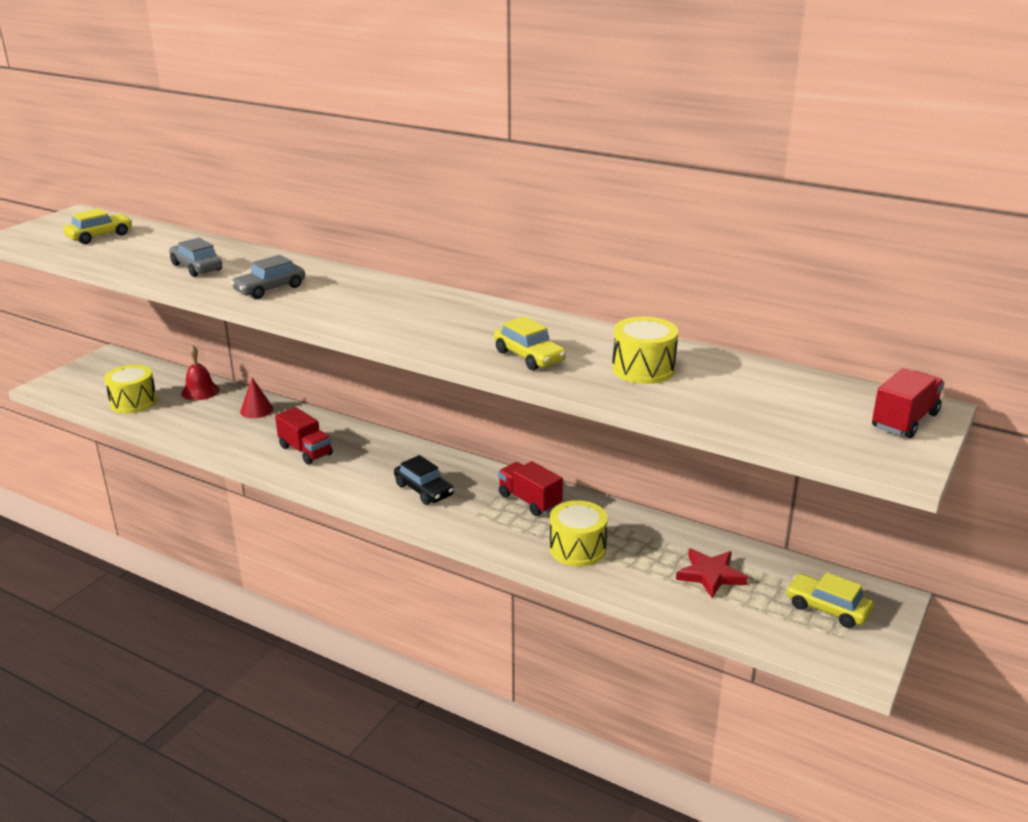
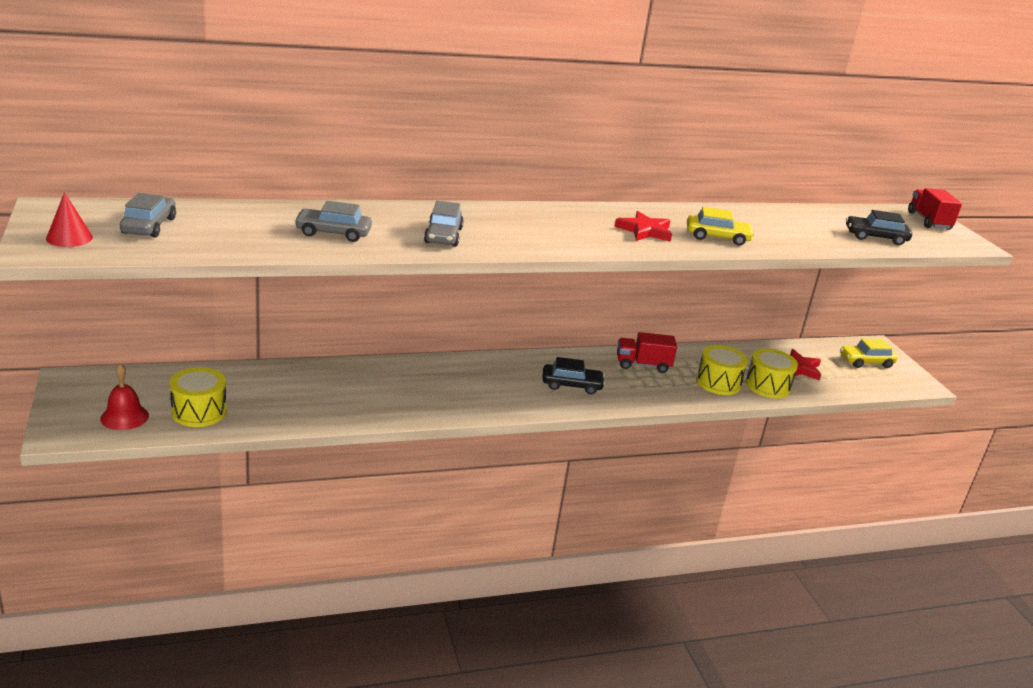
camera: 50 degrees left, 0 degrees up
yellow car [63,208,132,244] -> grey car [120,193,176,238]
red bell [181,345,219,400] -> red bell moved to [100,364,149,430]
red cone [240,378,273,418] -> red cone moved to [46,192,93,247]
red truck [275,407,333,464] -> none
yellow drum [612,317,678,384] -> yellow drum moved to [746,348,798,398]
none -> red star [614,211,672,242]
none -> black car [846,210,912,245]

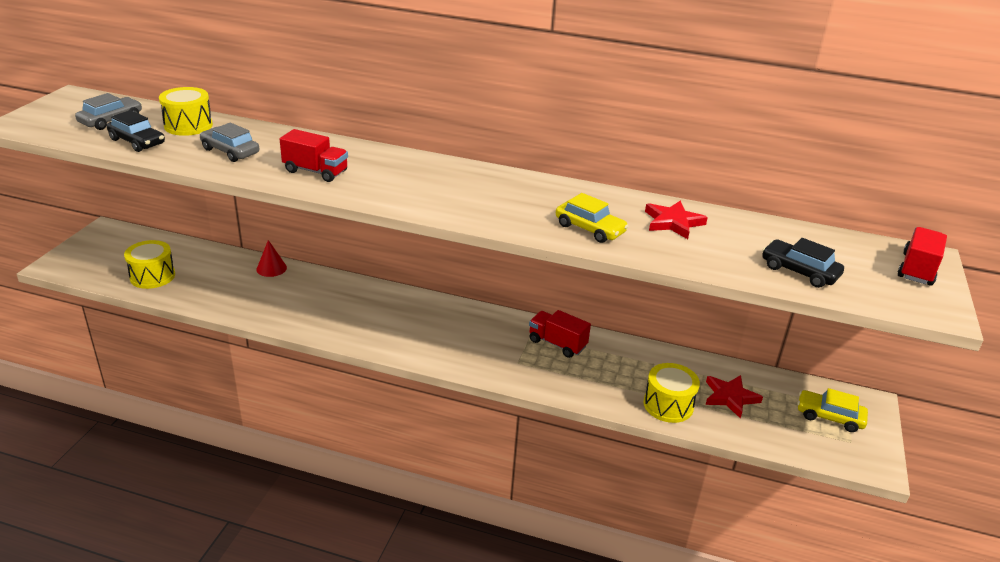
camera: 35 degrees right, 5 degrees up
red cone [46,192,93,247] -> red cone moved to [256,240,287,277]
red bell [100,364,149,430] -> none
grey car [424,201,464,247] -> red truck [279,129,348,182]
black car [543,357,605,394] -> black car moved to [107,110,165,152]
red star [614,211,672,242] -> red star moved to [645,200,708,239]
yellow drum [696,345,748,395] -> yellow drum moved to [159,87,213,136]

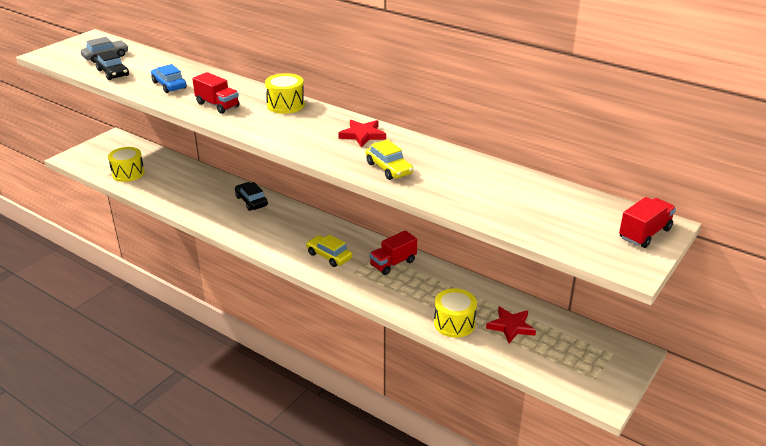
camera: 20 degrees right, 0 degrees up
yellow drum [159,87,213,136] -> yellow drum moved to [265,73,305,114]
grey car [200,123,259,162] -> blue car [151,64,187,93]
red cone [256,240,287,277] -> none
red truck [529,310,591,358] -> red truck turned 90 degrees counterclockwise [369,230,417,275]
red star [645,200,708,239] -> red star moved to [338,120,386,147]
black car [762,238,844,288] -> black car moved to [235,182,268,211]
yellow car [798,388,868,432] -> yellow car moved to [306,234,352,267]

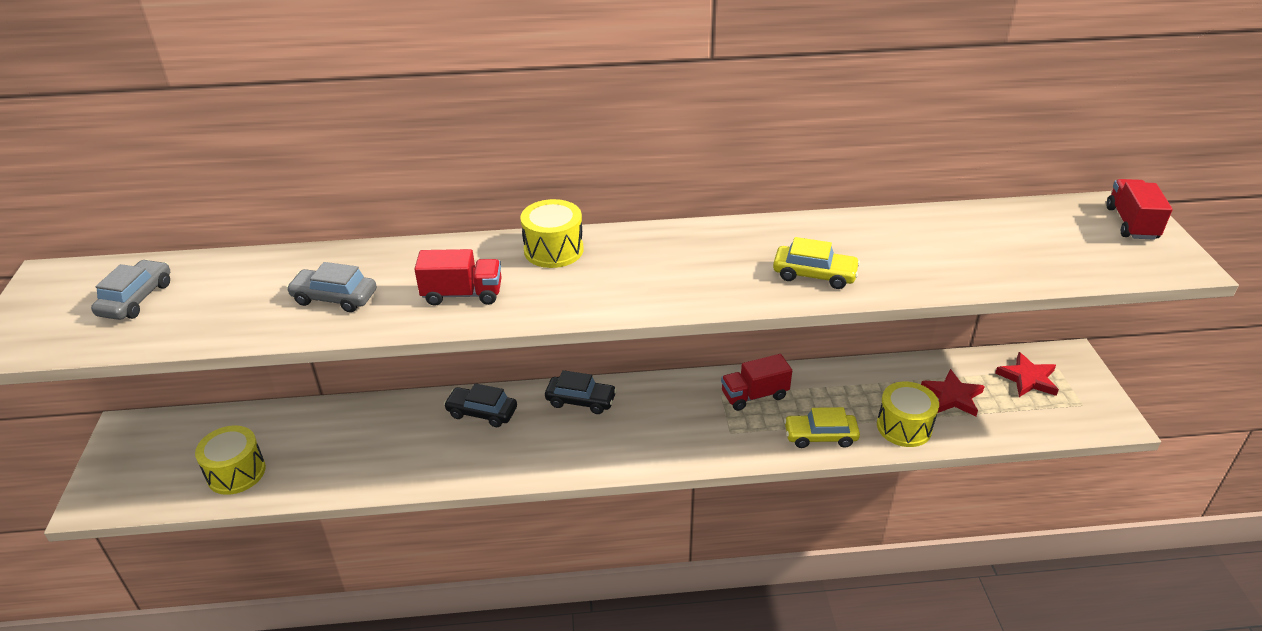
camera: 40 degrees left, 5 degrees up
black car [96,50,129,80] -> black car moved to [545,370,617,414]
blue car [151,64,187,93] -> grey car [286,262,376,312]
yellow car [306,234,352,267] -> yellow car moved to [784,407,860,448]
red star [338,120,386,147] -> red star moved to [995,352,1059,397]
red truck [369,230,417,275] -> red truck turned 60 degrees clockwise [721,354,792,411]

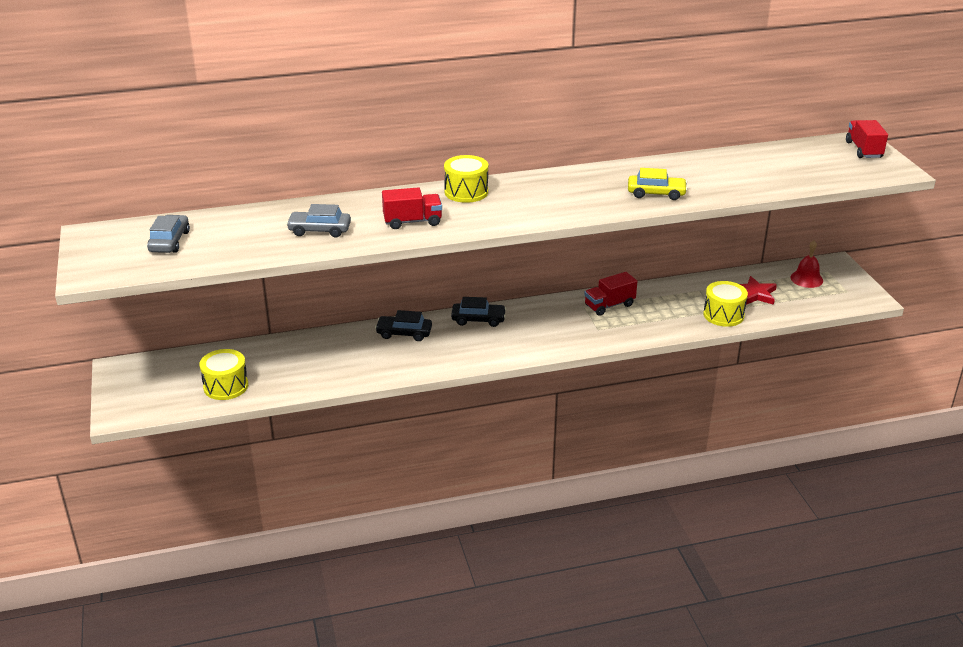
camera: 10 degrees left, 5 degrees down
yellow car [784,407,860,448] -> none
red star [995,352,1059,397] -> red bell [790,241,823,288]

